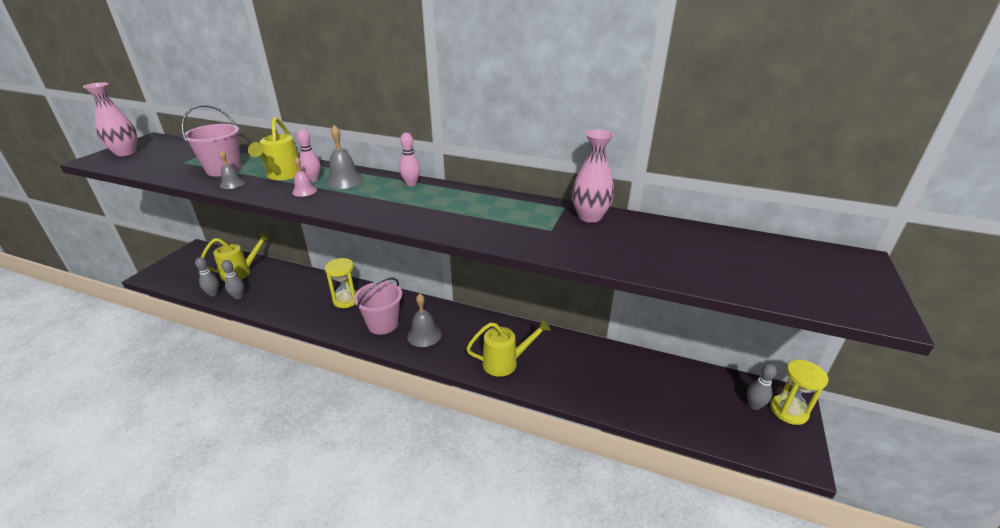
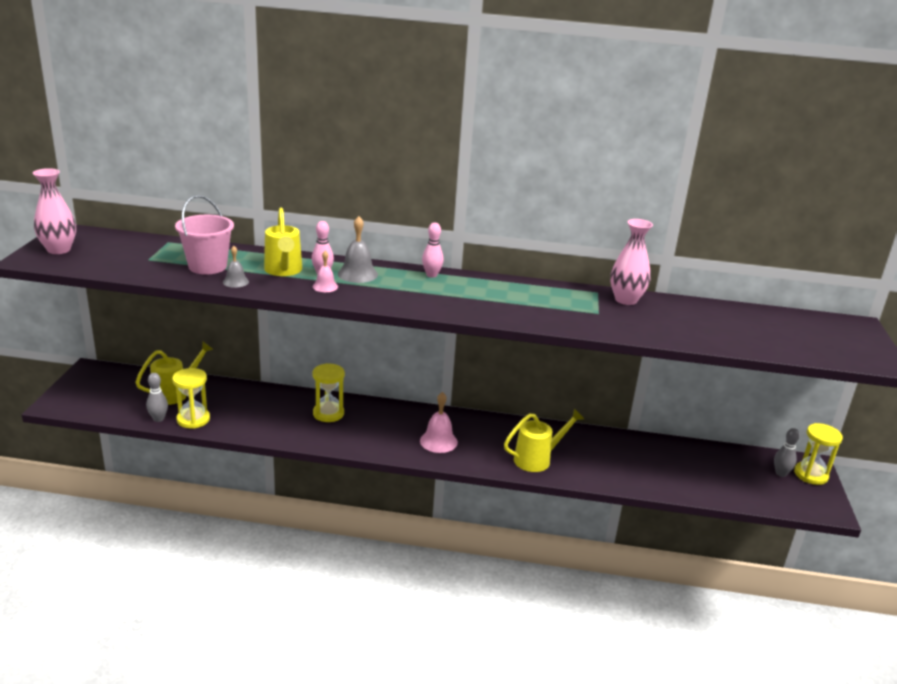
camera: 15 degrees left, 5 degrees down
grey bowling pin [221,260,244,299] -> yellow hourglass [172,368,210,429]
pink bucket [354,277,402,335] -> none
grey bell [407,293,442,347] -> pink bell [420,392,458,453]

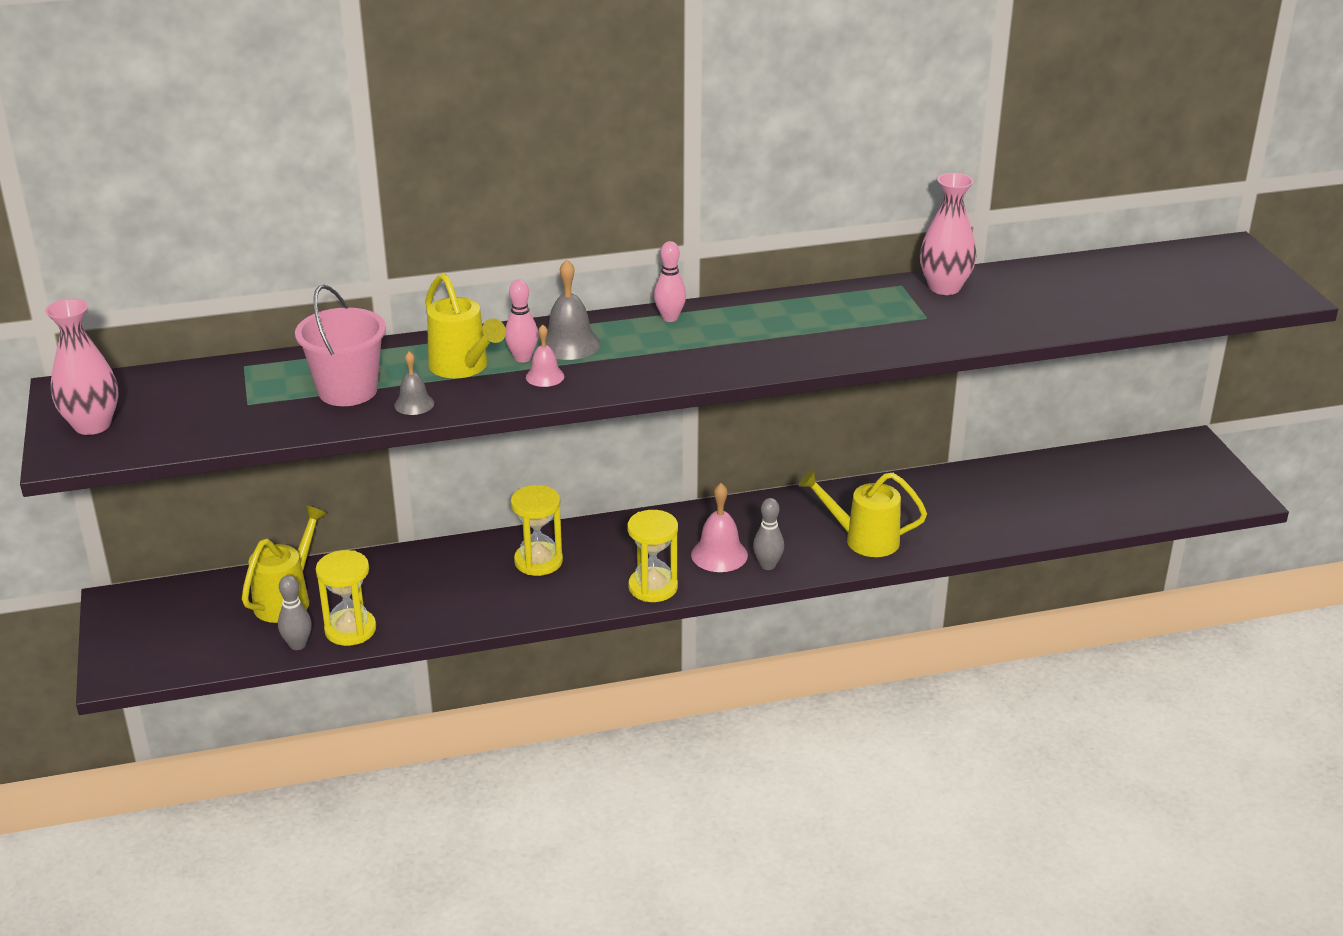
camera: 20 degrees left, 5 degrees up
yellow watering can [504,408,584,472] -> yellow watering can turned 120 degrees counterclockwise [799,470,927,557]
grey bowling pin [774,428,800,477] -> grey bowling pin moved to [753,498,784,570]
yellow hourglass [794,423,843,485] -> yellow hourglass moved to [627,510,678,602]

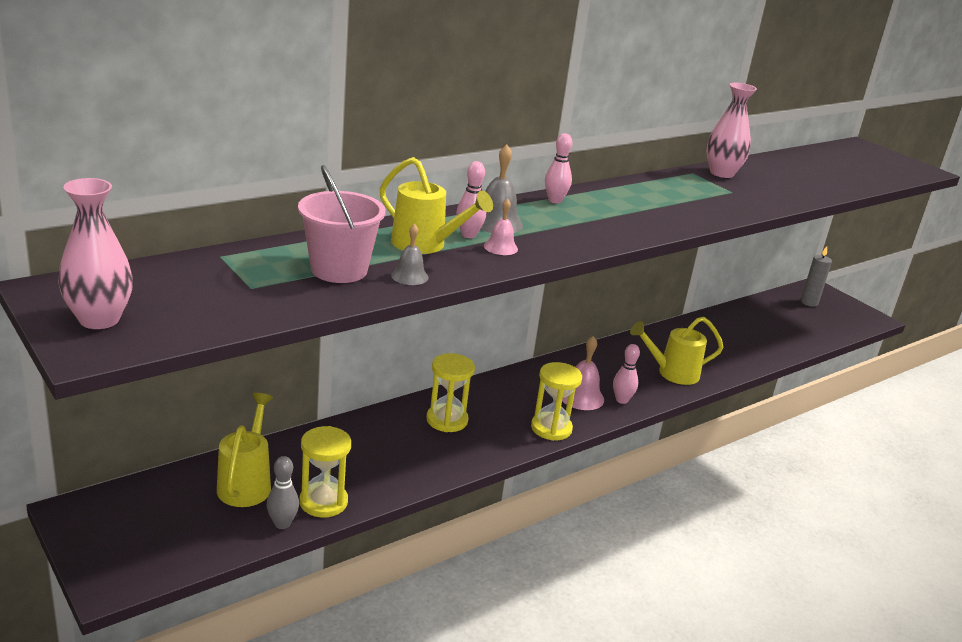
camera: 25 degrees left, 5 degrees down
grey bowling pin [753,498,784,570] -> pink bowling pin [613,344,640,404]
none -> grey candle [801,246,832,307]

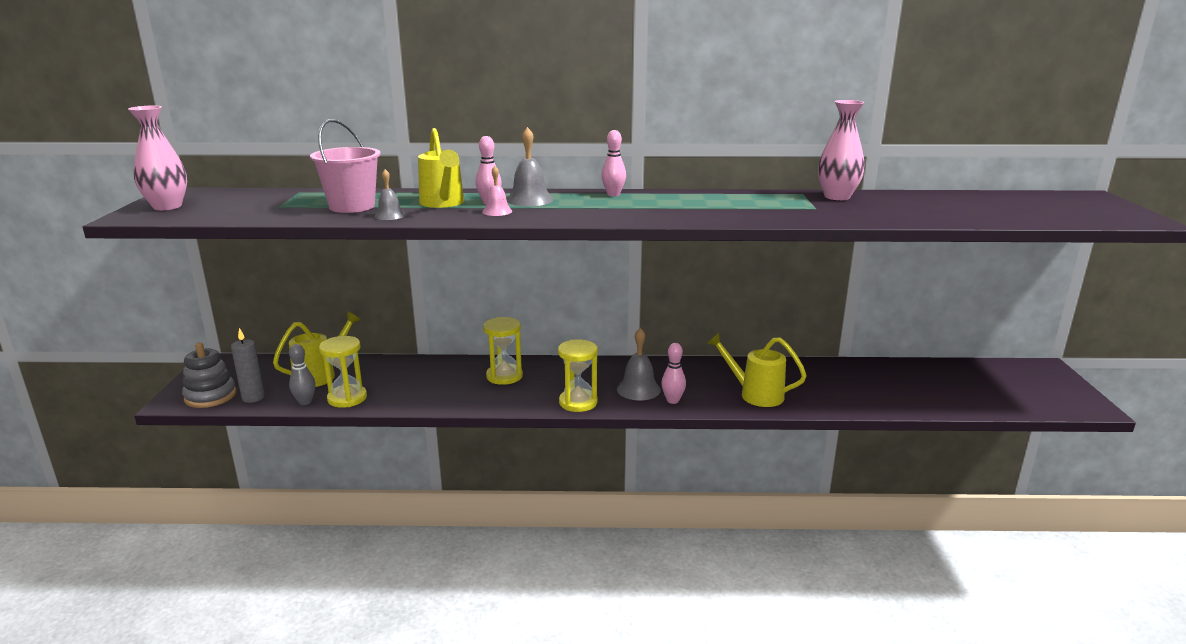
camera: 40 degrees right, 5 degrees down
pink bell [562,336,604,410] -> grey bell [617,328,661,401]
grey candle [801,246,832,307] -> grey candle moved to [231,328,265,403]
none -> grey stacking toy [182,342,236,408]

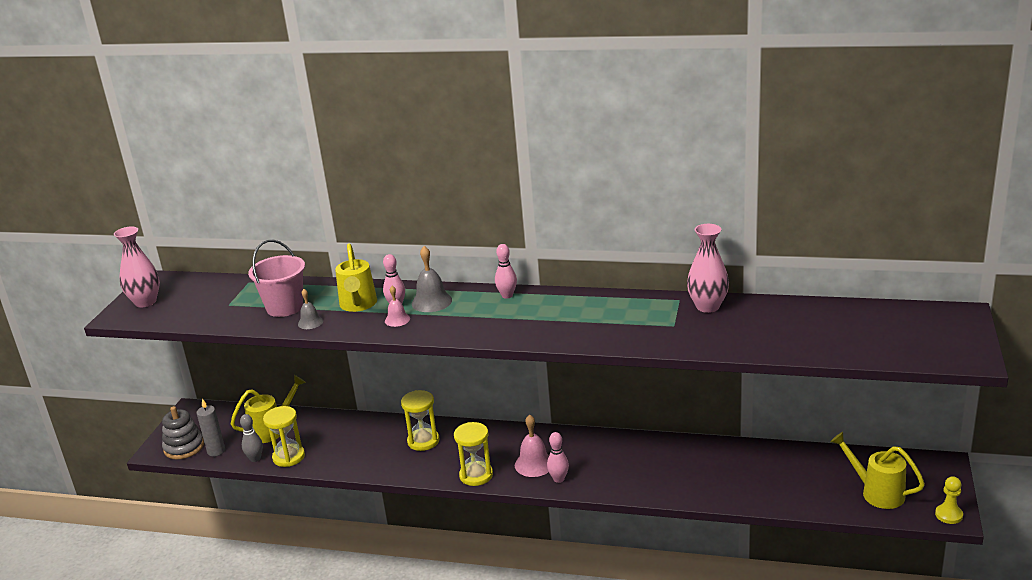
camera: 15 degrees right, 5 degrees up
grey bell [617,328,661,401] -> pink bell [515,414,549,477]
yellow watering can [706,332,807,407] -> yellow watering can moved to [830,432,925,509]
none -> yellow pawn [935,476,963,524]

